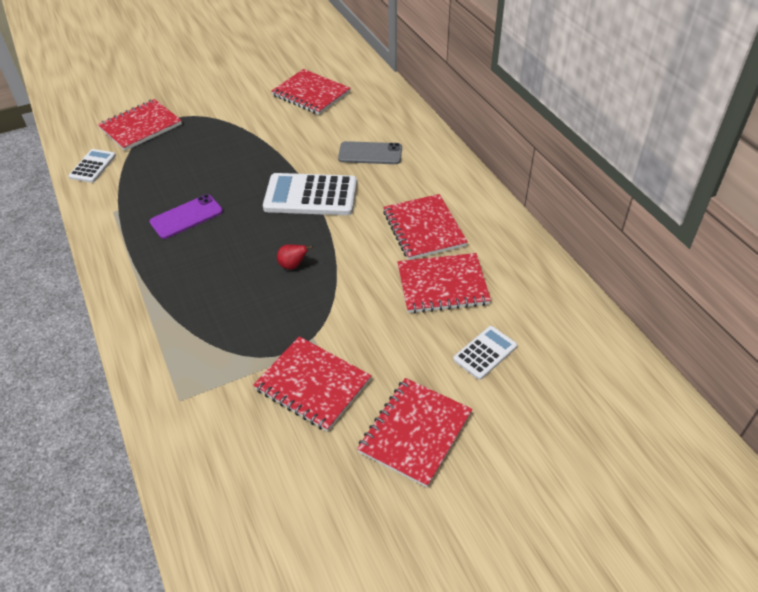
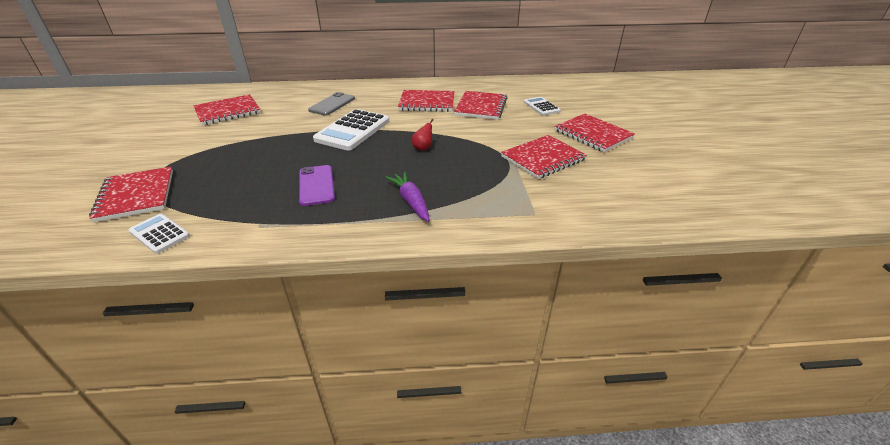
camera: 70 degrees left, 10 degrees down
none -> purple carrot [385,172,429,222]

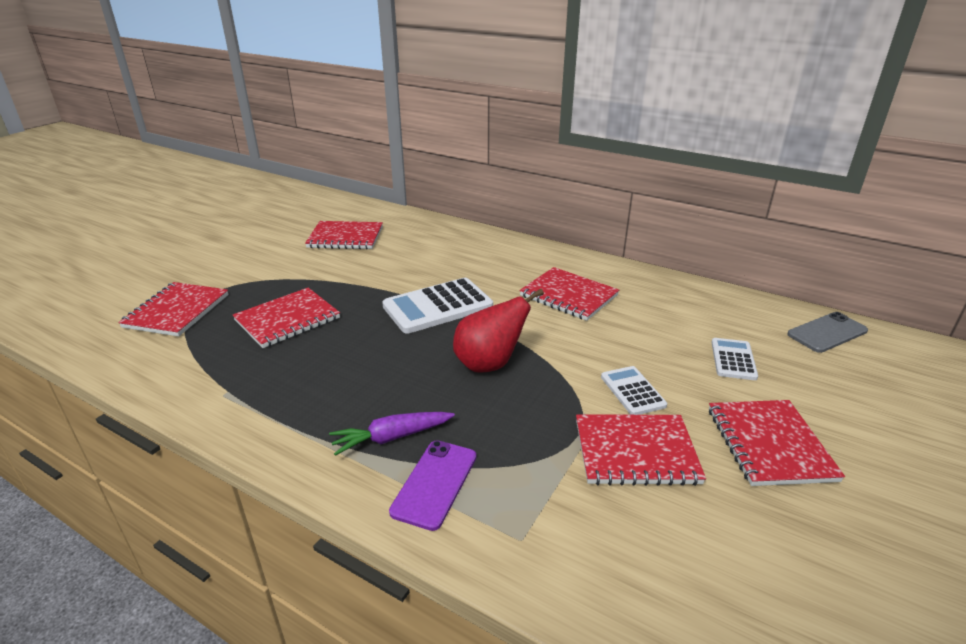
camera: 35 degrees right, 5 degrees down
white calculator [129,214,190,254] -> white calculator moved to [601,366,667,415]
purple phone [299,165,335,206] -> purple phone moved to [389,440,476,531]
grey phone [308,92,355,116] -> grey phone moved to [787,312,868,353]
purple carrot [385,172,429,222] -> purple carrot turned 120 degrees counterclockwise [329,412,455,456]
red pear [412,119,434,151] -> red pear [453,289,544,373], size x2.08
red notebook [454,91,507,120] -> red notebook moved to [233,288,340,348]

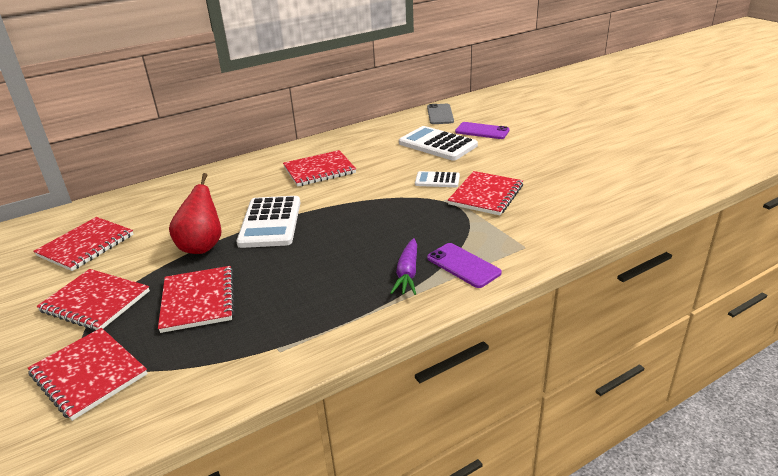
camera: 60 degrees left, 0 degrees up
red pear [453,289,544,373] -> red pear moved to [169,173,222,254]
red notebook [709,400,845,486] -> red notebook moved to [36,269,150,331]
white calculator [711,338,758,380] -> white calculator [399,126,478,161], size x1.83
none -> purple phone [455,122,510,139]

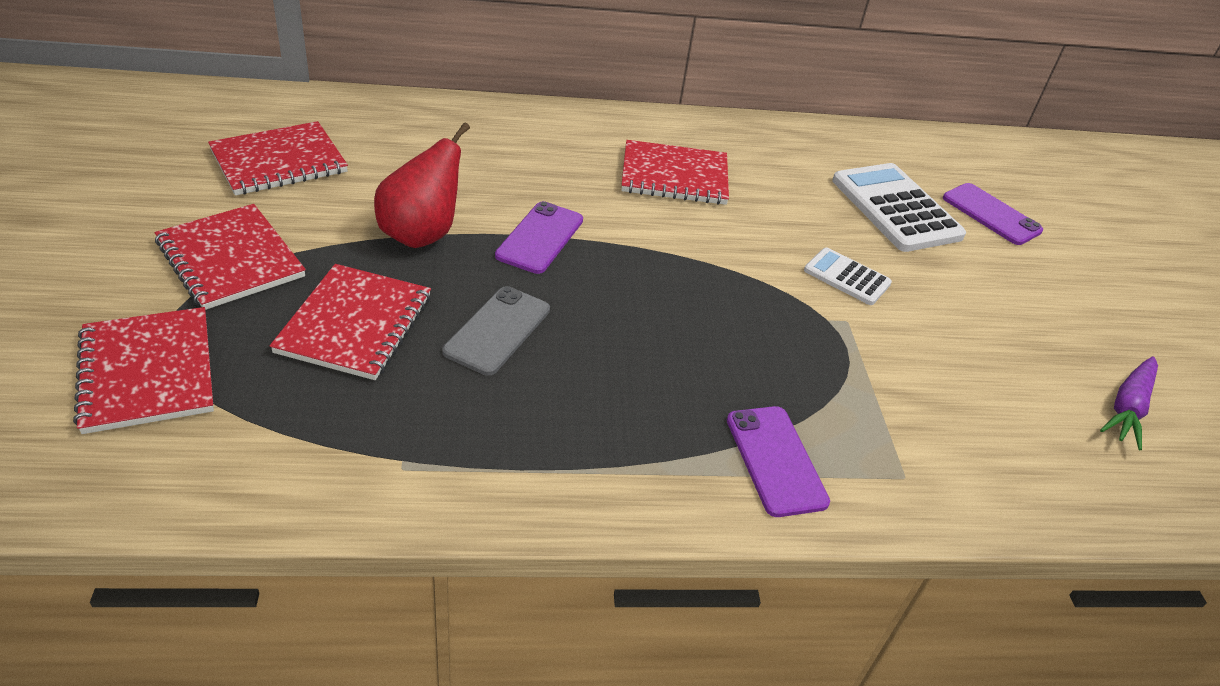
camera: 20 degrees right, 10 degrees up
white calculator [236,196,300,248] -> purple phone [495,201,583,274]
purple carrot [391,238,417,295] -> purple carrot moved to [1100,356,1158,451]
grey phone [427,104,454,124] -> grey phone moved to [442,286,550,376]
red notebook [448,171,523,215] -> none

